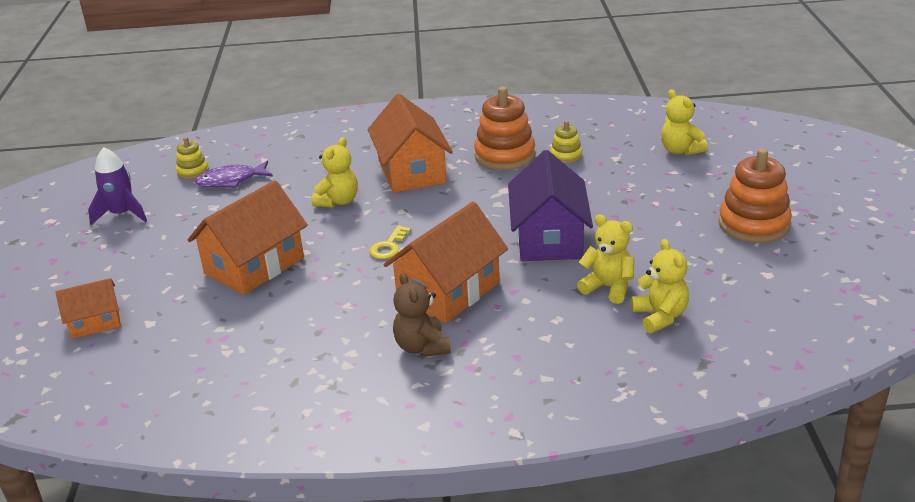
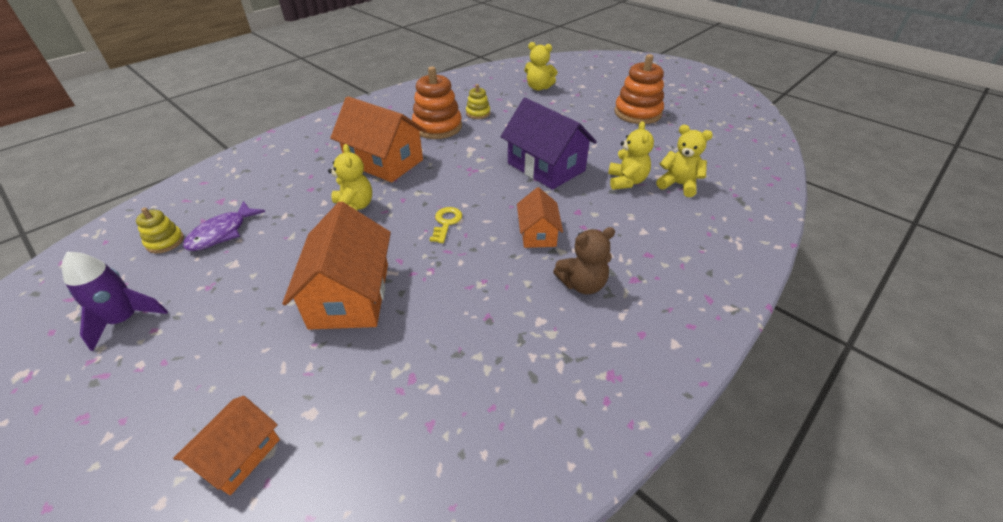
camera: 45 degrees left, 10 degrees up
yellow key [369,225,411,259] -> yellow key turned 150 degrees counterclockwise [429,207,462,243]
orange house [383,202,508,323] -> orange house [517,187,563,248], size x0.56
brown teddy bear [393,273,451,356] -> brown teddy bear turned 45 degrees counterclockwise [553,227,615,295]
yellow teddy bear [577,215,634,304] -> yellow teddy bear turned 105 degrees clockwise [608,121,654,190]

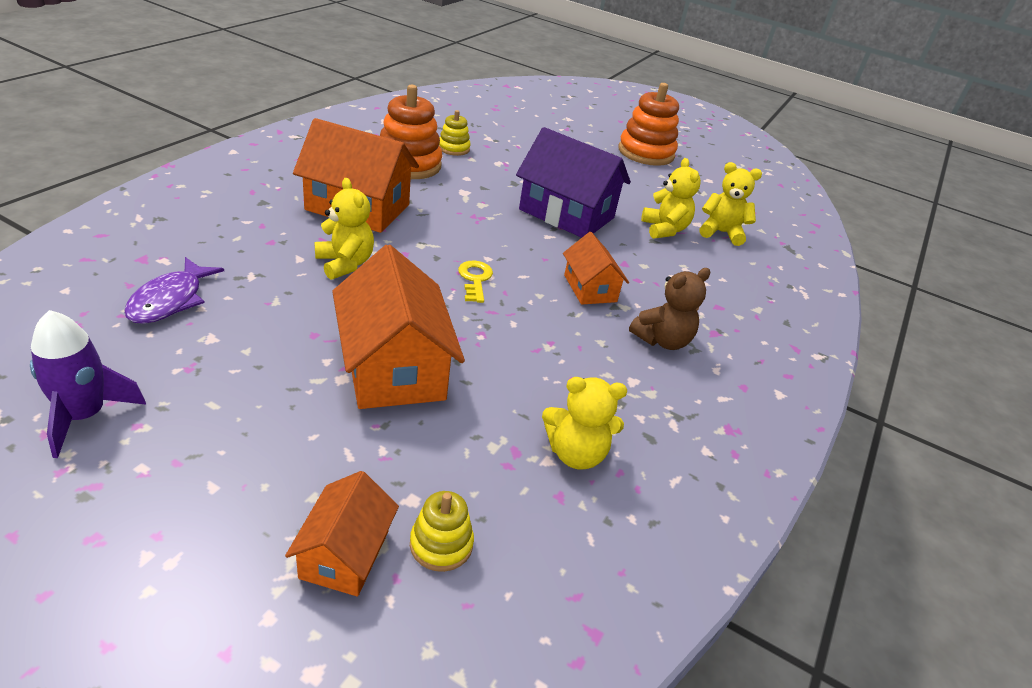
camera: 20 degrees left, 5 degrees down
yellow stacking toy [136,207,184,253] -> yellow stacking toy moved to [410,491,474,572]
yellow teddy bear [524,42,558,91] -> yellow teddy bear moved to [542,377,627,470]

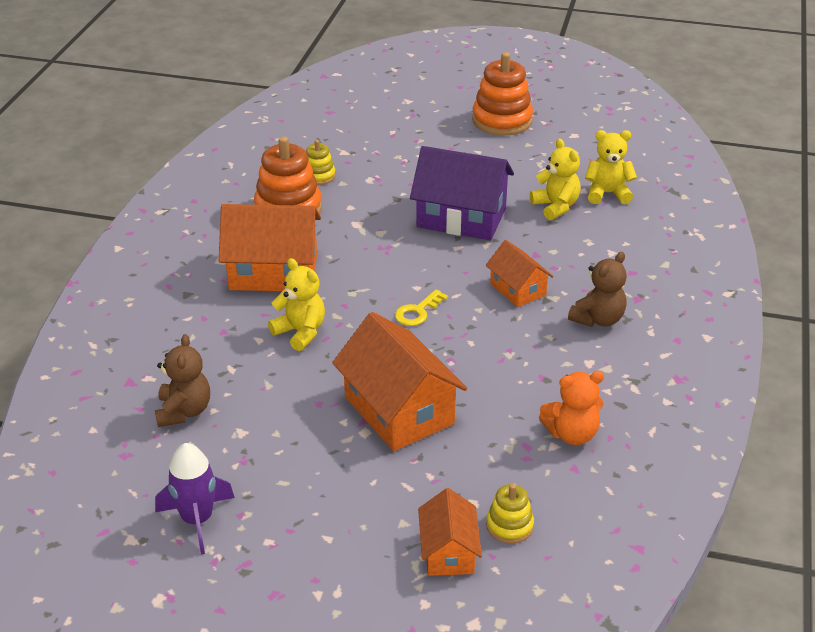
camera: 10 degrees left, 0 degrees up
purple fish [124,257,224,324] -> brown teddy bear [155,334,210,427]
yellow key [458,261,493,303] -> yellow key turned 120 degrees counterclockwise [395,289,448,326]
yellow teddy bear [542,377,627,470] -> orange teddy bear [539,371,604,445]

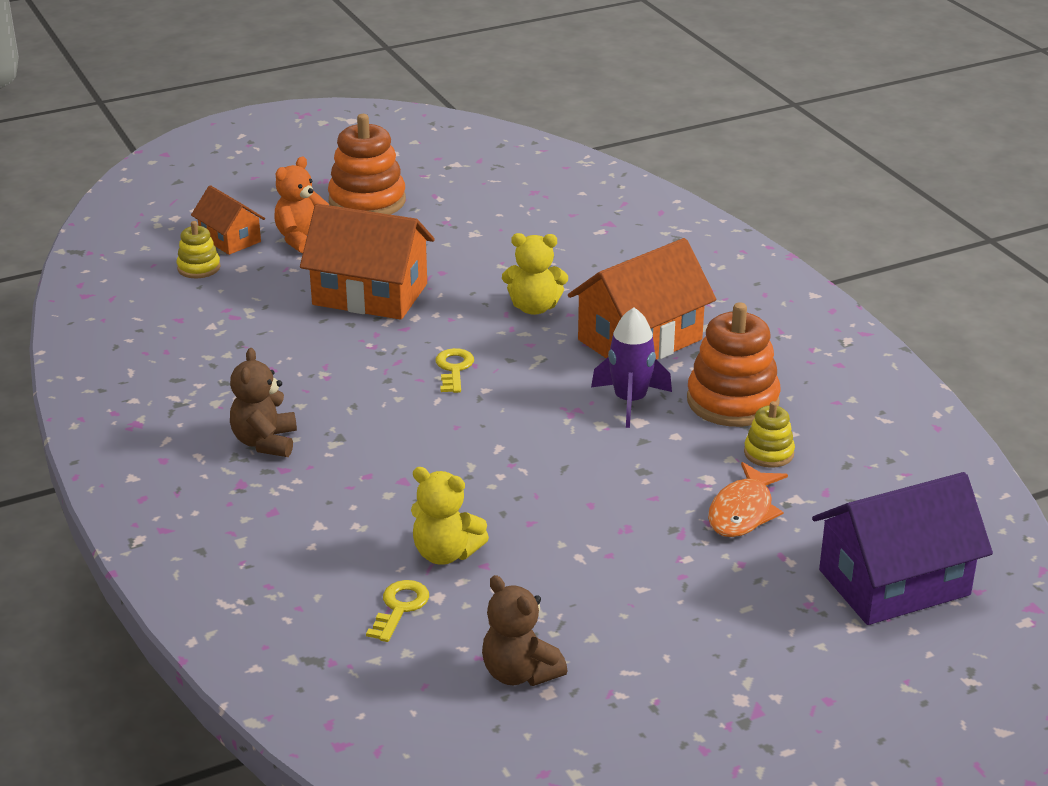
camera: 140 degrees right, 5 degrees down
brown teddy bear [155,334,210,427] -> brown teddy bear moved to [482,575,567,686]
purple rocket [155,443,235,555] -> purple rocket moved to [591,307,672,428]
purple house [410,146,514,240] -> purple house moved to [812,472,993,625]
orange stacking toy [472,52,533,136] -> orange stacking toy moved to [328,114,406,215]
orange house [486,240,554,307] -> none
orange teddy bear [539,371,604,445] -> orange teddy bear moved to [274,157,330,254]
yellow teddy bear [585,130,637,204] -> yellow key [366,580,429,642]
none -> orange fish [708,462,788,537]

